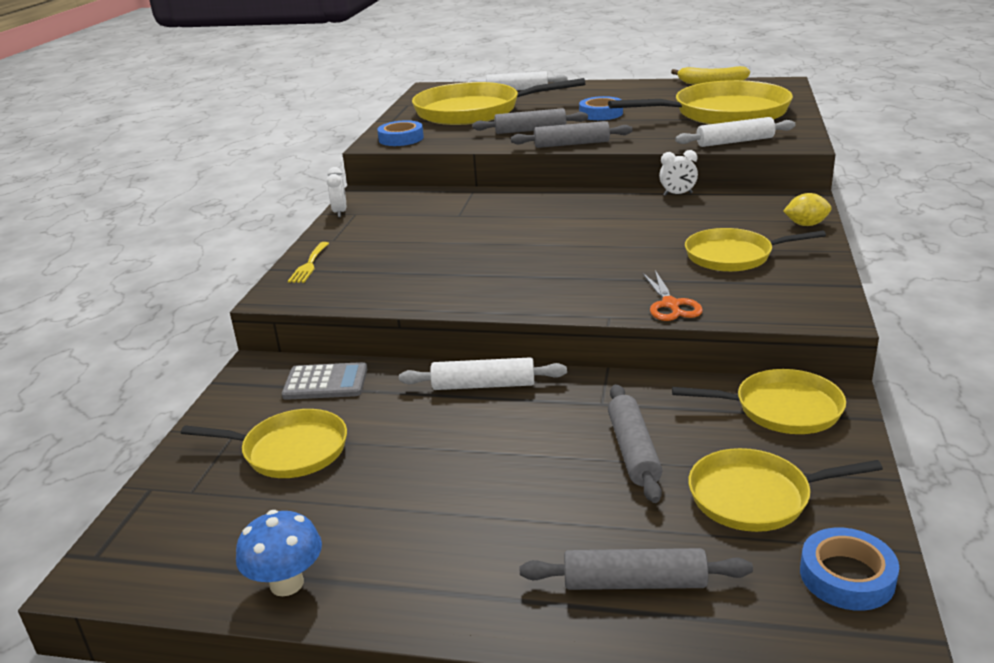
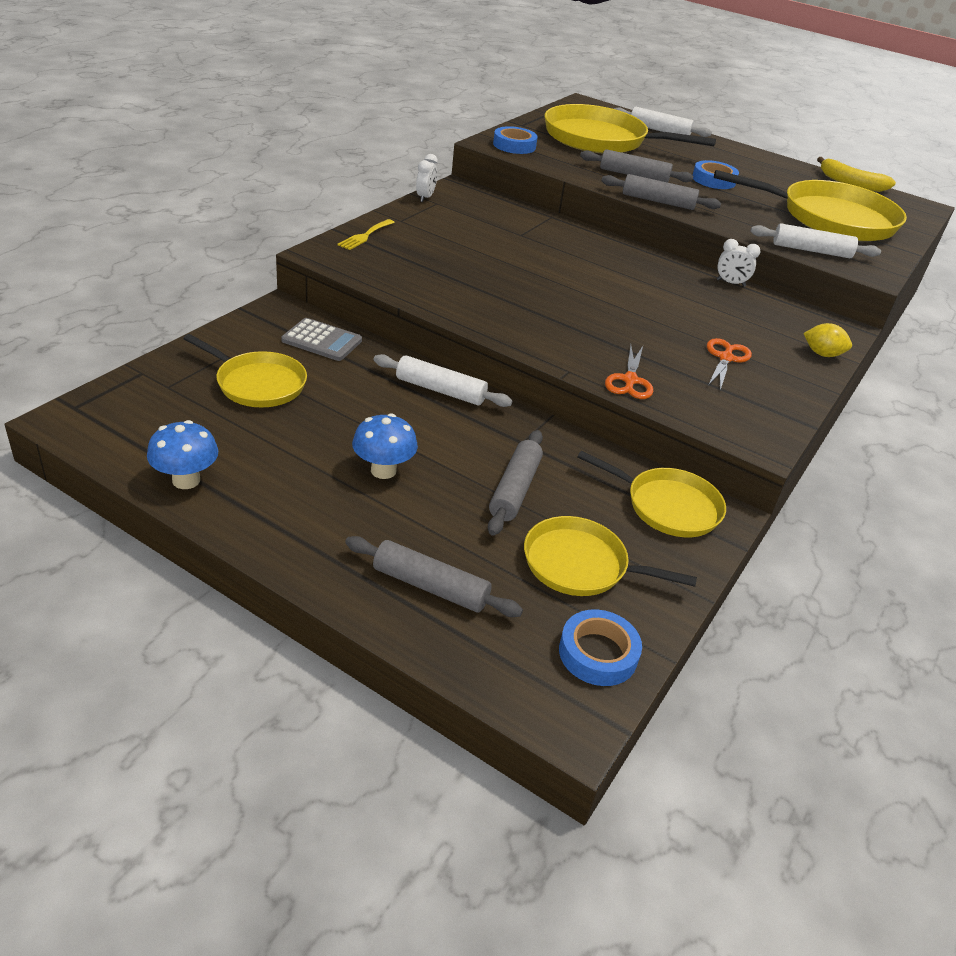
camera: 15 degrees right, 10 degrees up
yellow pan [685,228,826,272] -> orange scissors [707,338,752,390]
none -> blue mushroom [352,413,418,479]

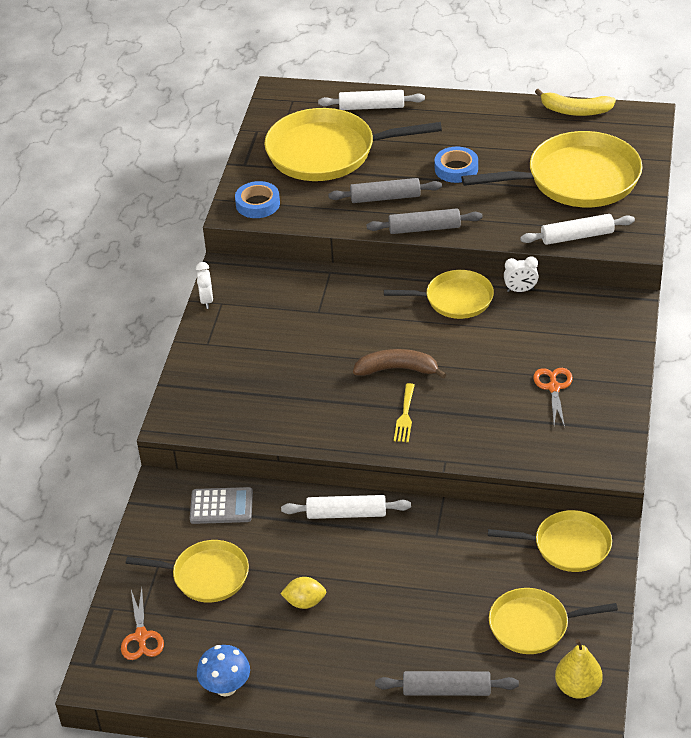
camera: 15 degrees left, 5 degrees up
yellow fork [337,219,395,250] -> yellow fork moved to [394,383,415,442]
blue mushroom [352,413,418,479] -> none
grey rolling pin [488,430,543,536] -> none
blue tape [559,609,642,686] -> yellow pear [555,639,603,699]
orange scissors [605,345,653,399] -> orange scissors moved to [121,588,164,660]
yellow lemon [803,323,852,357] -> yellow lemon moved to [280,577,326,609]
none -> brown banana [353,349,447,379]
none -> yellow pan [384,270,494,319]

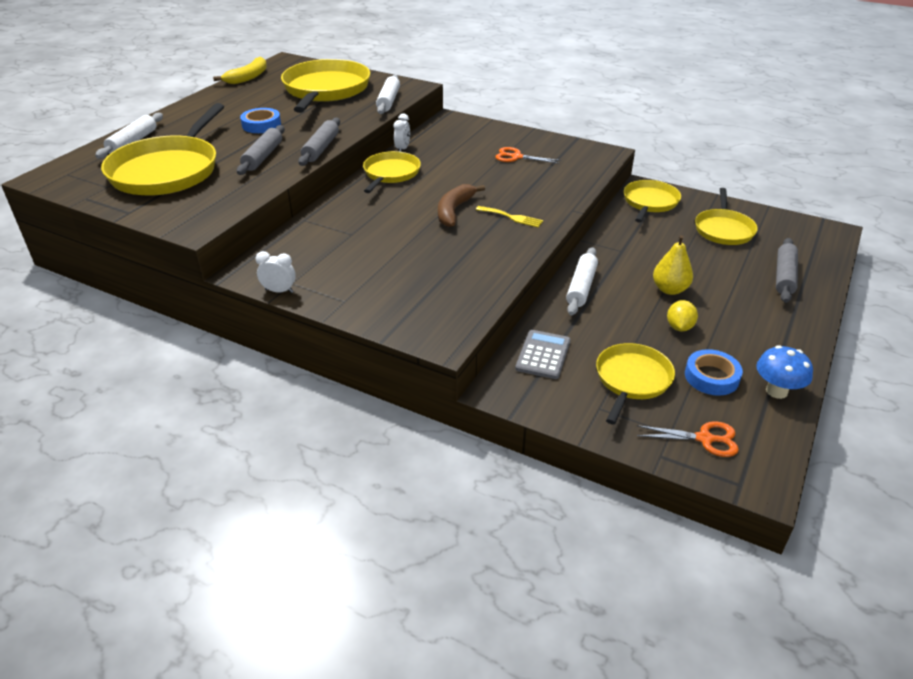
camera: 75 degrees left, 5 degrees down
blue tape [235,181,280,218] -> blue tape moved to [685,349,743,396]
yellow pear [555,639,603,699] -> yellow pear moved to [653,235,693,295]

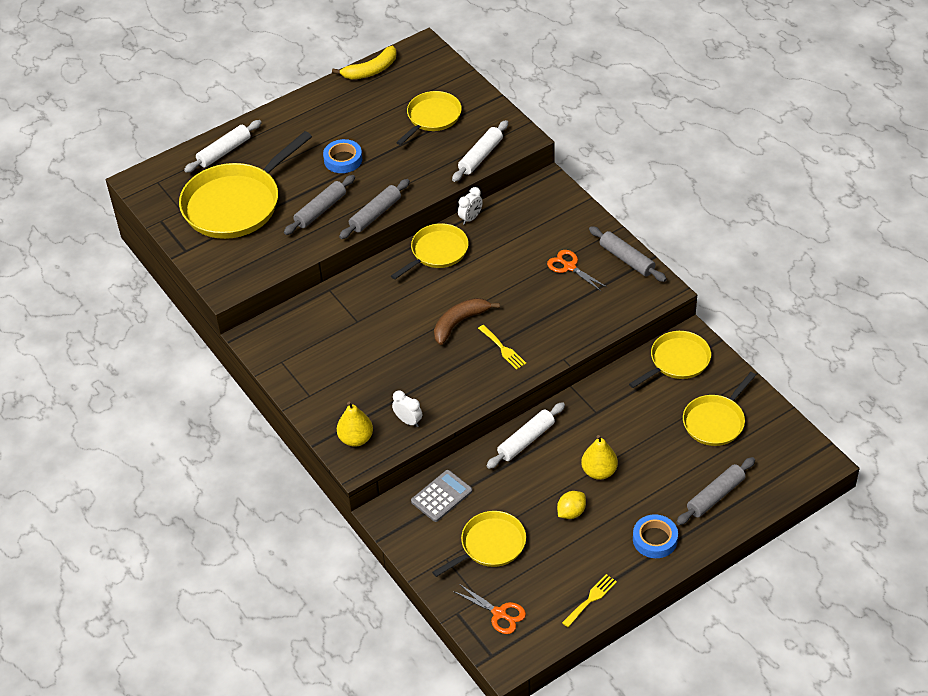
camera: 30 degrees right, 10 degrees up
white clock [255,251,296,293] -> white clock moved to [392,390,422,427]
yellow pan [281,59,370,113] -> yellow pan [396,91,462,145], size x0.58
blue tape [685,349,743,396] -> blue tape moved to [633,514,678,558]
blue mushroom [756,345,813,399] -> yellow fork [562,574,617,628]
none -> yellow pear [337,402,373,447]
none -> grey rolling pin [589,226,667,282]

